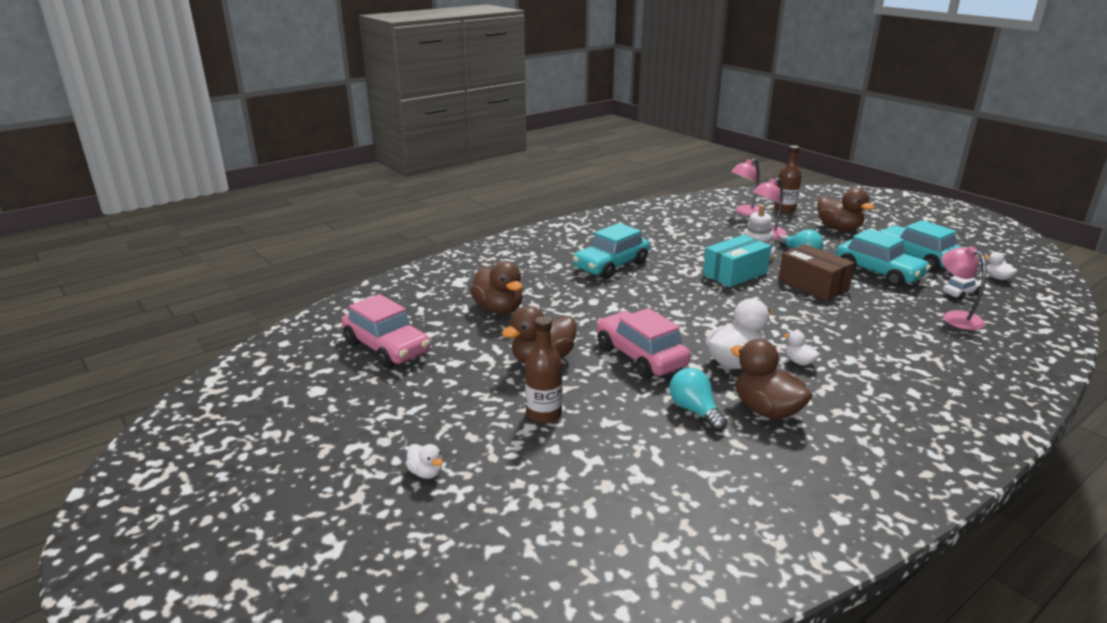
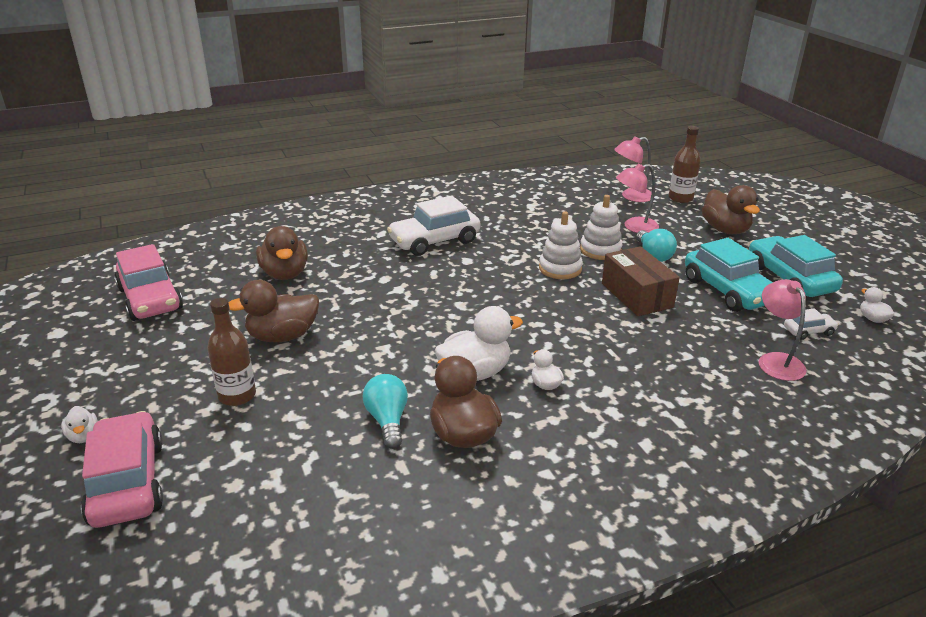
camera: 15 degrees right, 5 degrees up
turquoise car [573,223,650,279] -> white car [387,195,480,256]
pink car [597,308,691,379] -> pink car moved to [81,411,163,528]
turquoise box [703,235,772,287] -> white stacking toy [539,211,583,279]

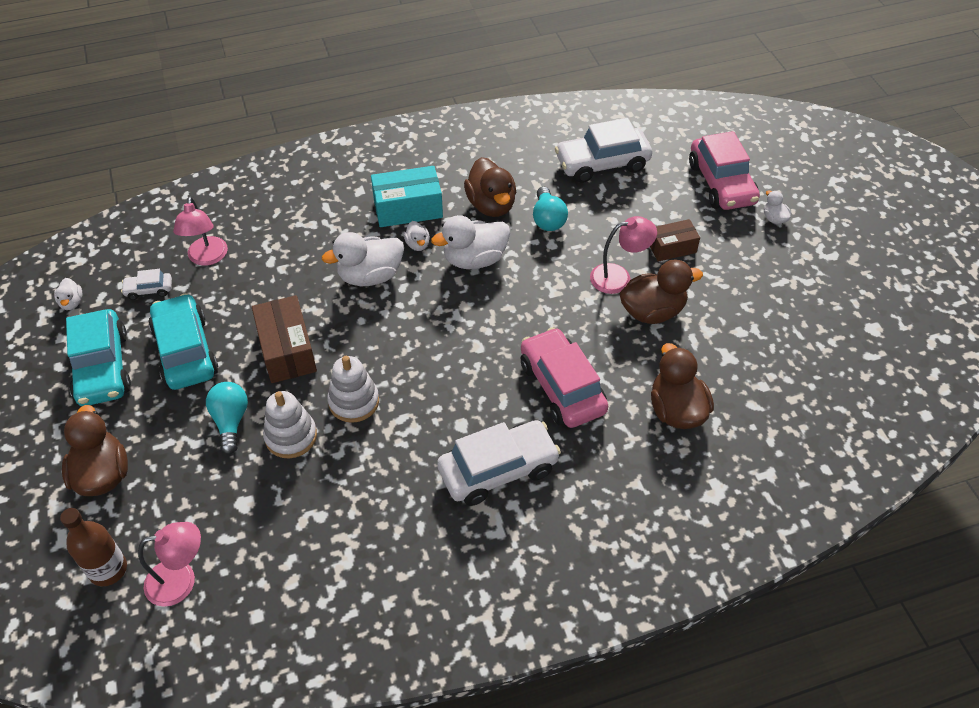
camera: 175 degrees left, 20 degrees up
pink car [114,244,183,321] -> pink car moved to [521,327,608,428]
brown bottle [207,298,256,406] -> brown box [650,219,700,262]
pink lamp [616,164,659,233] -> pink lamp moved to [590,216,657,294]
none -> white duck [322,232,404,286]
none -> turquoise box [371,166,443,227]
none -> white car [555,118,652,183]

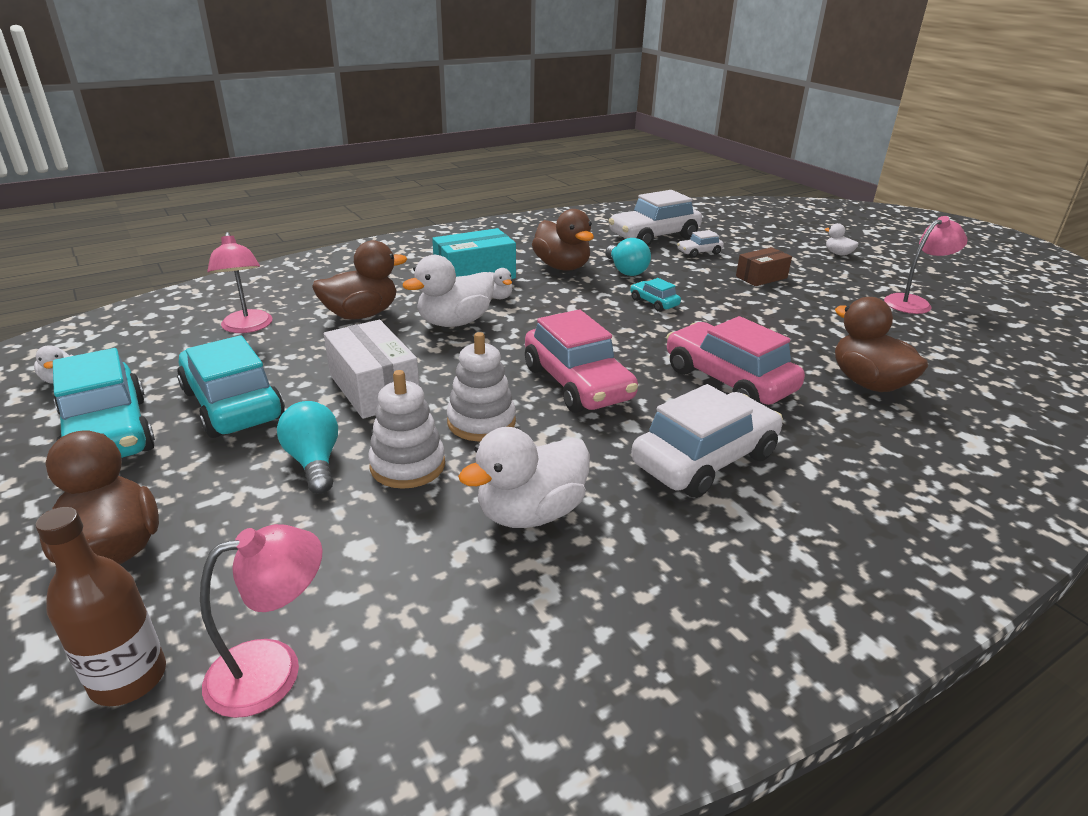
camera: 15 degrees left, 20 degrees down
white car [121,269,172,300] -> white car moved to [677,230,724,258]
brown box [252,295,317,383] -> white box [324,320,420,419]
white duck [431,215,510,269] -> white duck moved to [458,427,590,528]
pink lamp [590,216,657,294] -> pink lamp moved to [884,216,968,314]
brown duck [619,259,703,324] -> brown duck moved to [312,240,407,320]
pink car [689,131,760,210] -> pink car moved to [525,309,638,413]
none -> turquoise car [630,278,681,312]

